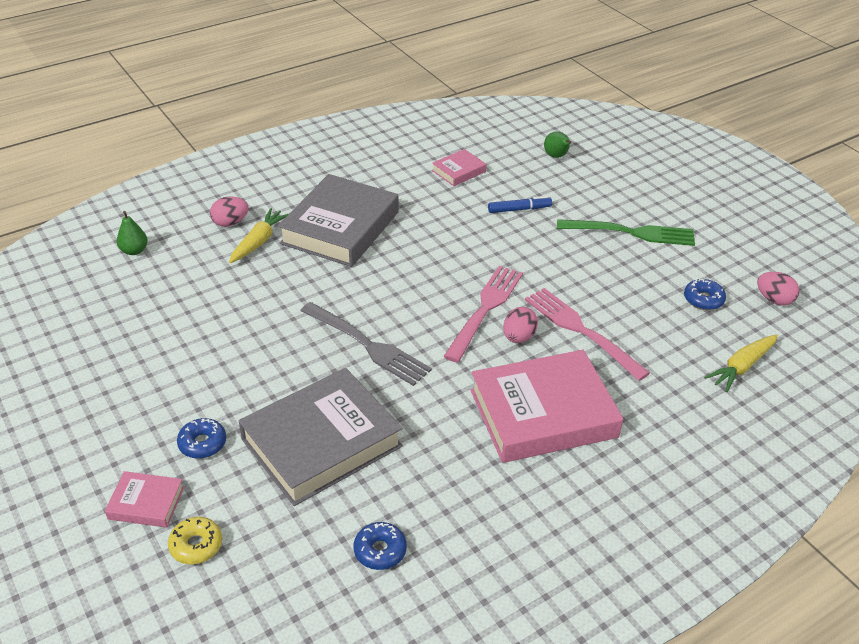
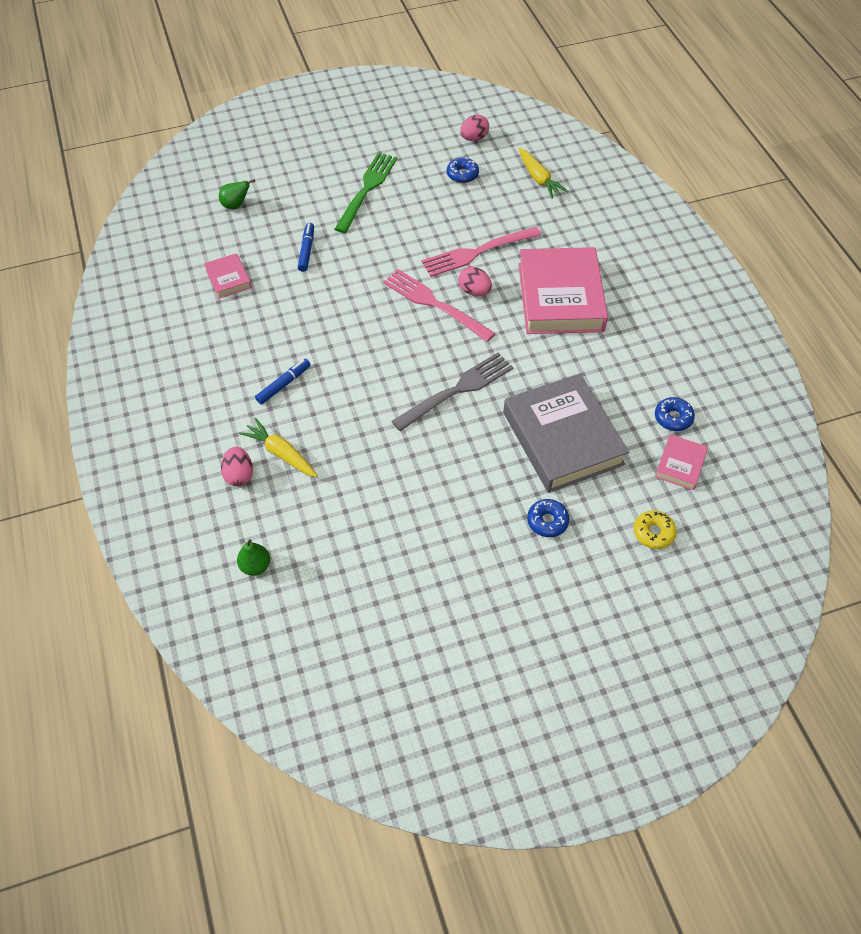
camera: 75 degrees left, 15 degrees up
pink book [105,471,184,528] -> pink book moved to [655,434,708,490]
grey book [278,174,399,267] -> blue marker [255,359,311,405]

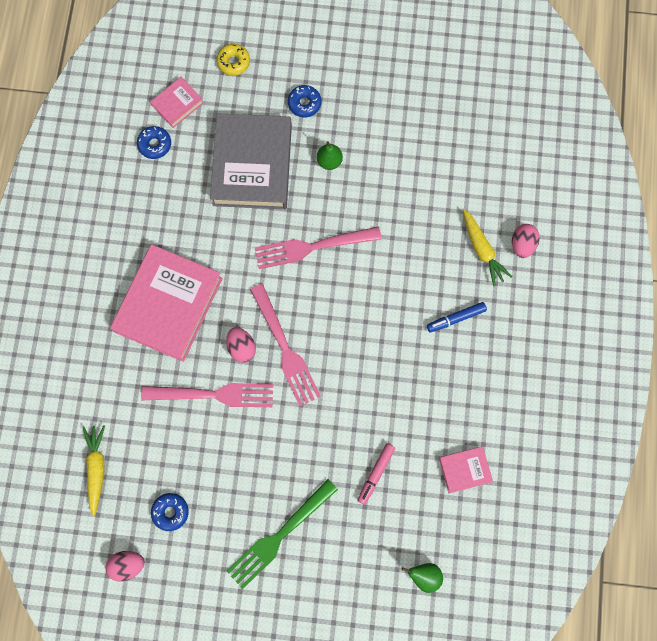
camera: 155 degrees left, 20 degrees up
pink book [204,253,252,299] -> pink book turned 75 degrees clockwise [439,446,493,493]
green pear [237,539,270,576] -> green pear moved to [317,141,343,170]
blue marker [298,223,314,272] -> pink marker [357,443,395,505]
grey fork [392,353,513,431] -> pink fork [254,226,382,269]

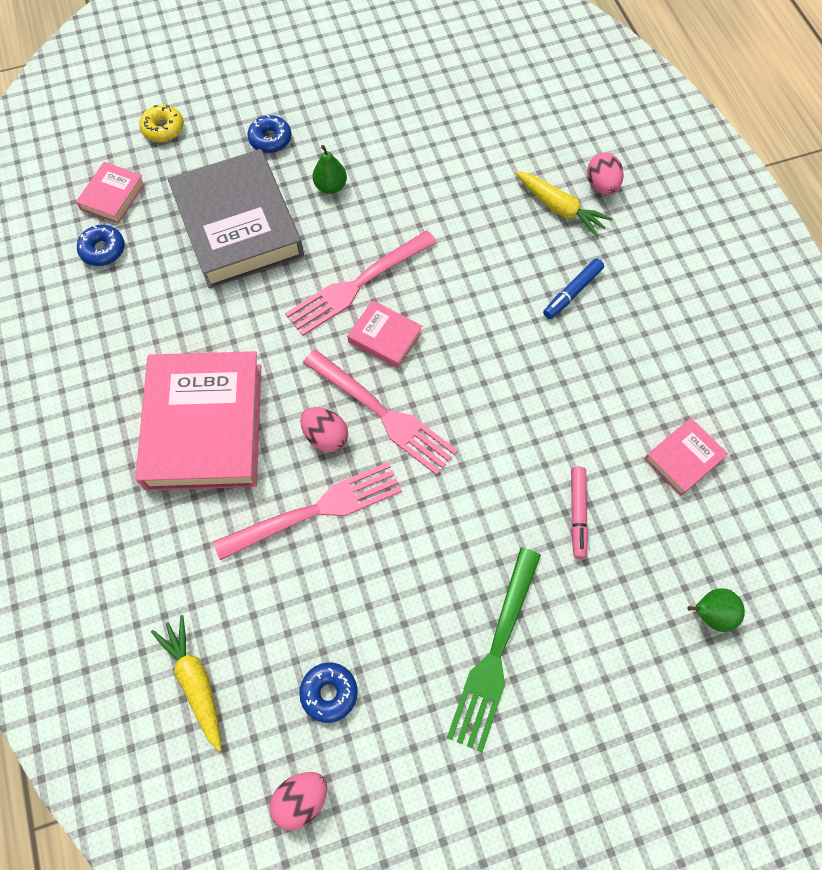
camera: 25 degrees left, 10 degrees down
none -> pink book [347,300,422,368]

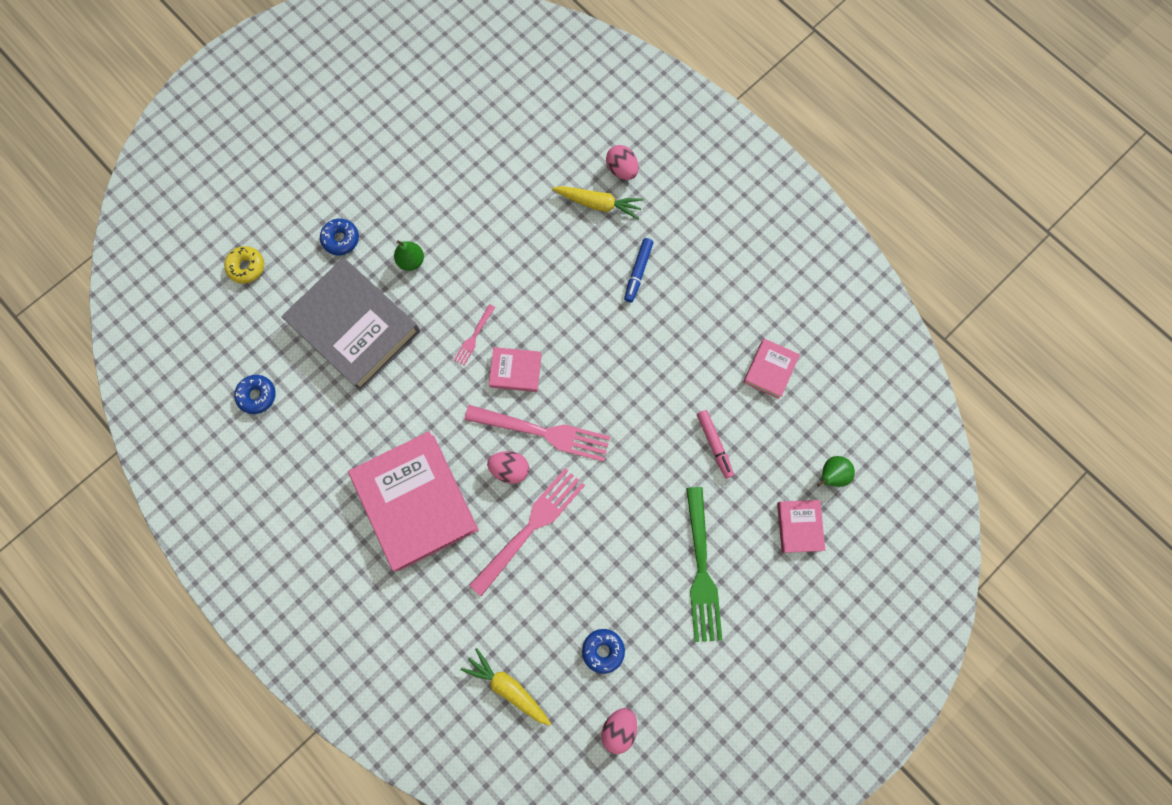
camera: 25 degrees left, 10 degrees up
pink book [76,162,146,224] -> pink book moved to [777,500,825,553]
pink fork [285,230,437,336] -> pink fork [454,304,495,366], size x0.48

